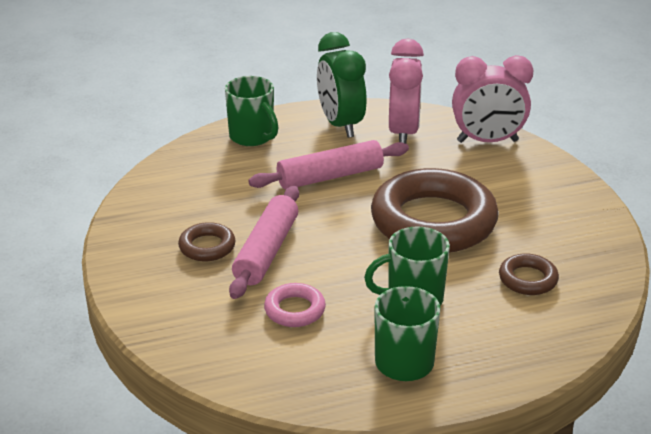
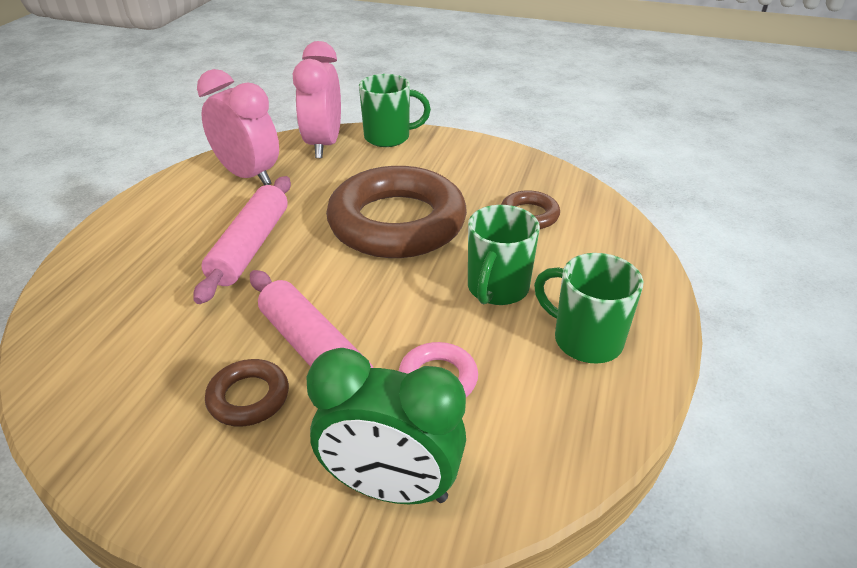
camera: 55 degrees left, 5 degrees up
green mug [225,76,278,146] -> green mug moved to [359,74,431,147]
green clock [317,32,367,138] -> green clock moved to [307,348,466,504]
pink clock [452,55,533,143] -> pink clock turned 150 degrees clockwise [293,41,341,158]

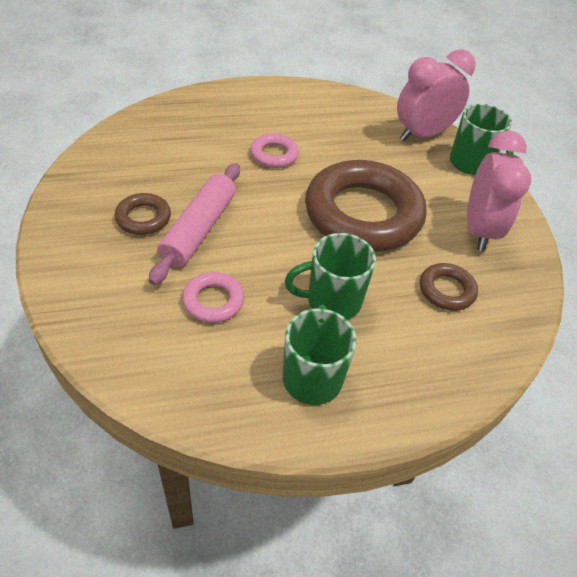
camera: 55 degrees right, 10 degrees up
pink rolling pin [193,176,291,304] -> pink ring [250,133,299,168]
pink clock [197,69,279,185] -> pink clock moved to [467,131,531,251]
green clock [307,348,466,504] -> none

